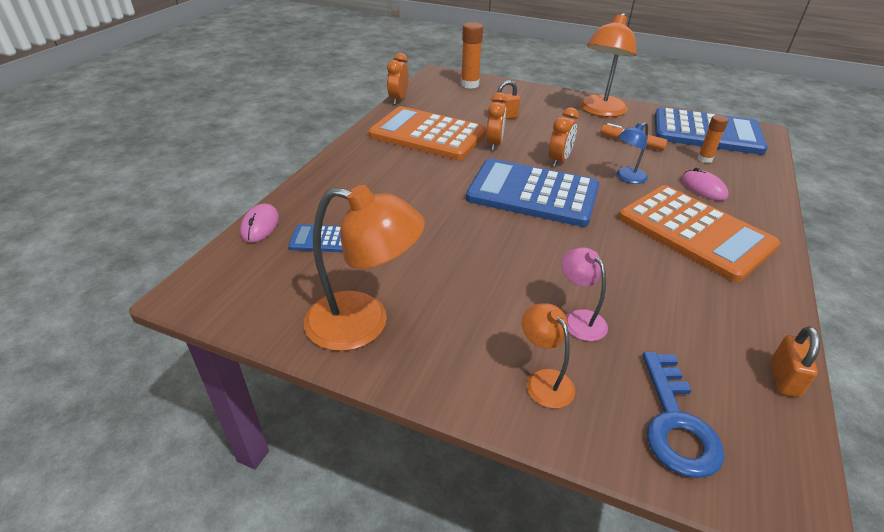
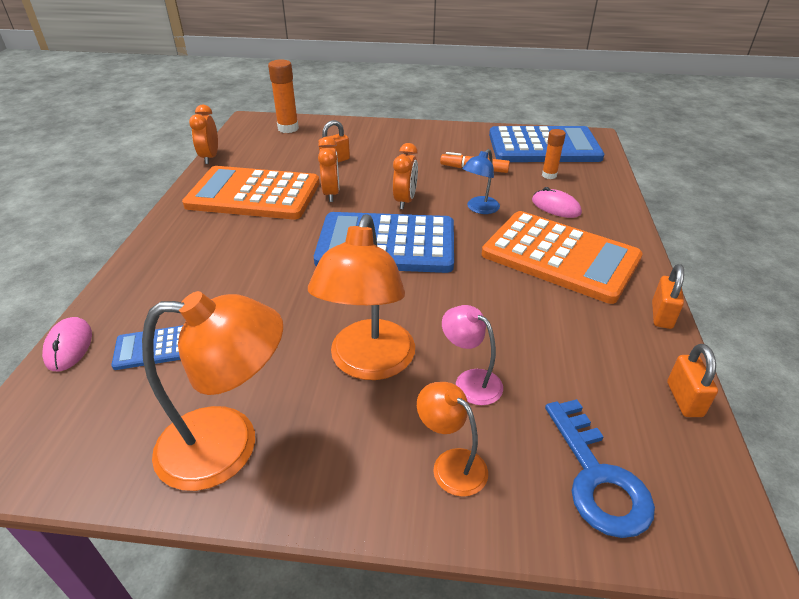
camera: 15 degrees left, 0 degrees up
orange lamp [580,13,636,117] -> orange lamp moved to [308,214,415,380]
none -> orange padlock [652,264,684,329]

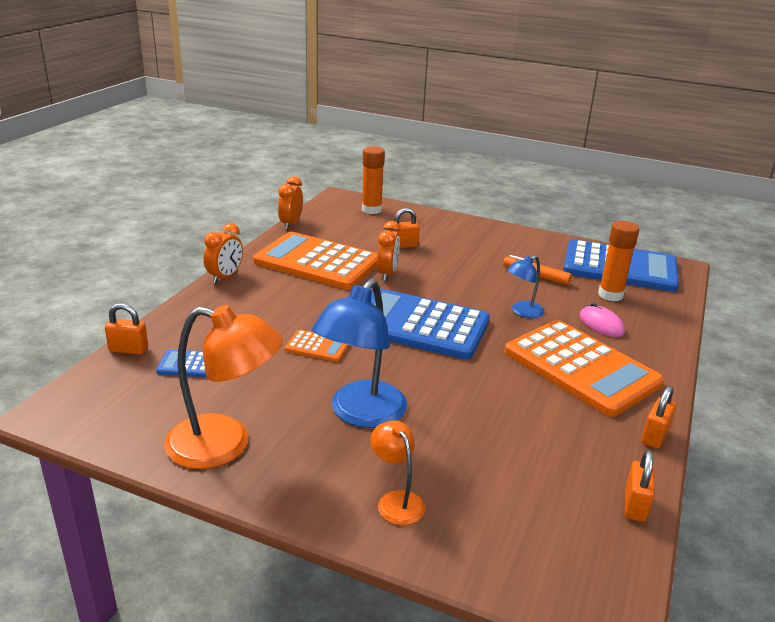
camera: 15 degrees right, 10 degrees down
pink mouse [42,317,92,372] -> orange padlock [105,303,148,355]
orange lamp [308,214,415,380] -> blue lamp [312,279,407,428]
orange clock [393,143,418,209] -> orange clock moved to [204,223,243,283]
pink lamp [442,305,503,405] -> none
orange glue stick [542,129,566,179] -> orange glue stick [598,221,639,301], size x1.60
blue key [545,399,655,538] -> none
none -> orange calculator [285,330,349,362]

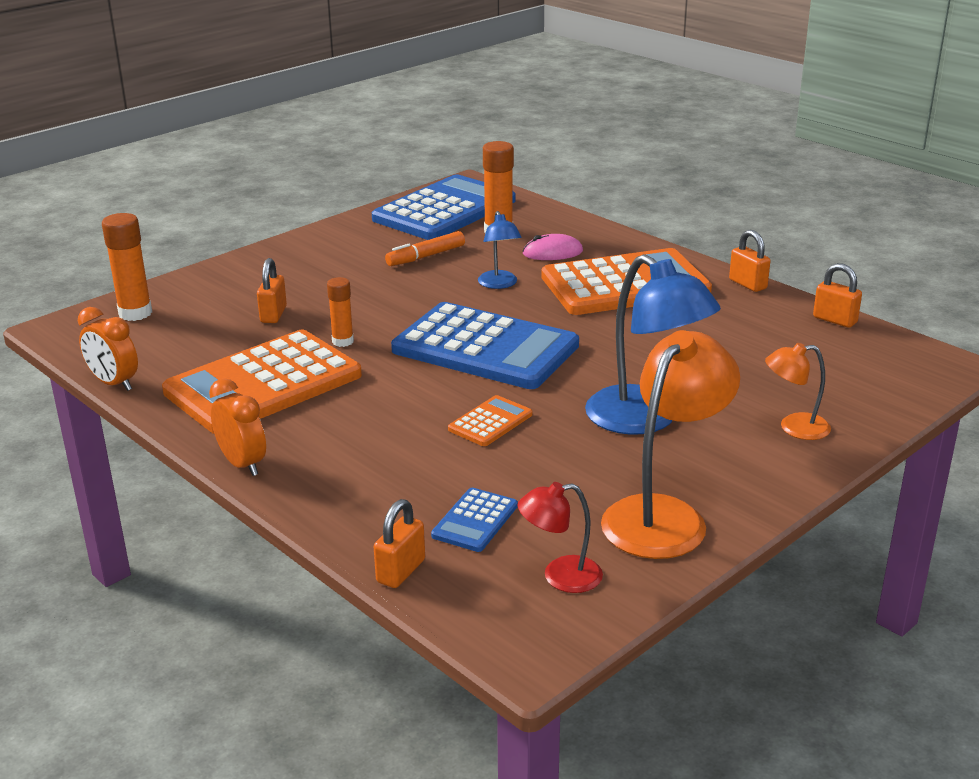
camera: 65 degrees left, 0 degrees up
blue calculator [371,288,490,359] -> blue calculator turned 105 degrees counterclockwise [391,302,579,389]
orange clock [377,221,400,281] -> orange glue stick [327,277,354,347]
none -> red lamp [517,482,603,593]

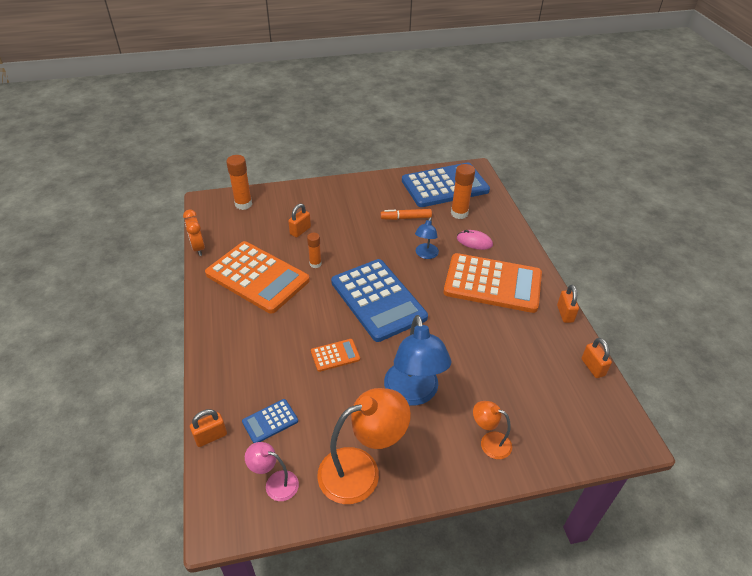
camera: 30 degrees right, 15 degrees up
orange calculator [162,330,362,434] -> orange calculator turned 135 degrees counterclockwise [205,241,310,314]
orange clock [209,378,266,476] -> none
red lamp [517,482,603,593] -> pink lamp [245,442,299,501]

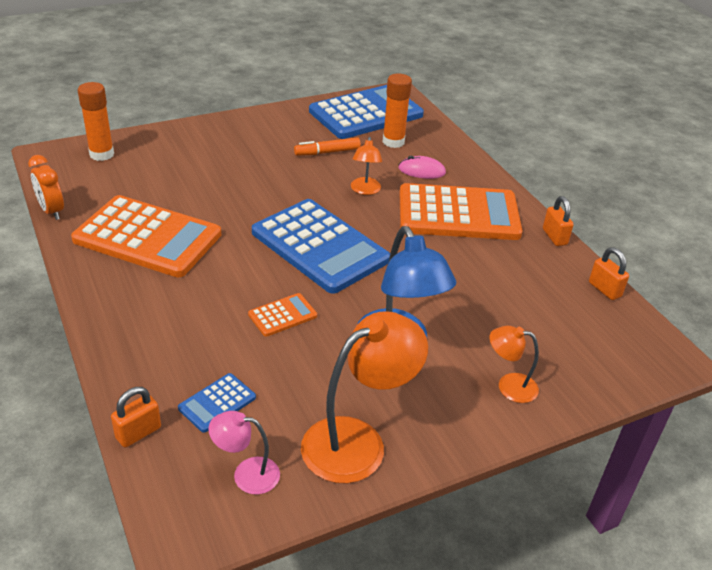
camera: 15 degrees left, 5 degrees down
orange padlock [288,204,311,238] -> none
orange glue stick [307,233,322,268] -> none
blue lamp [415,217,439,259] -> orange lamp [351,137,382,195]

